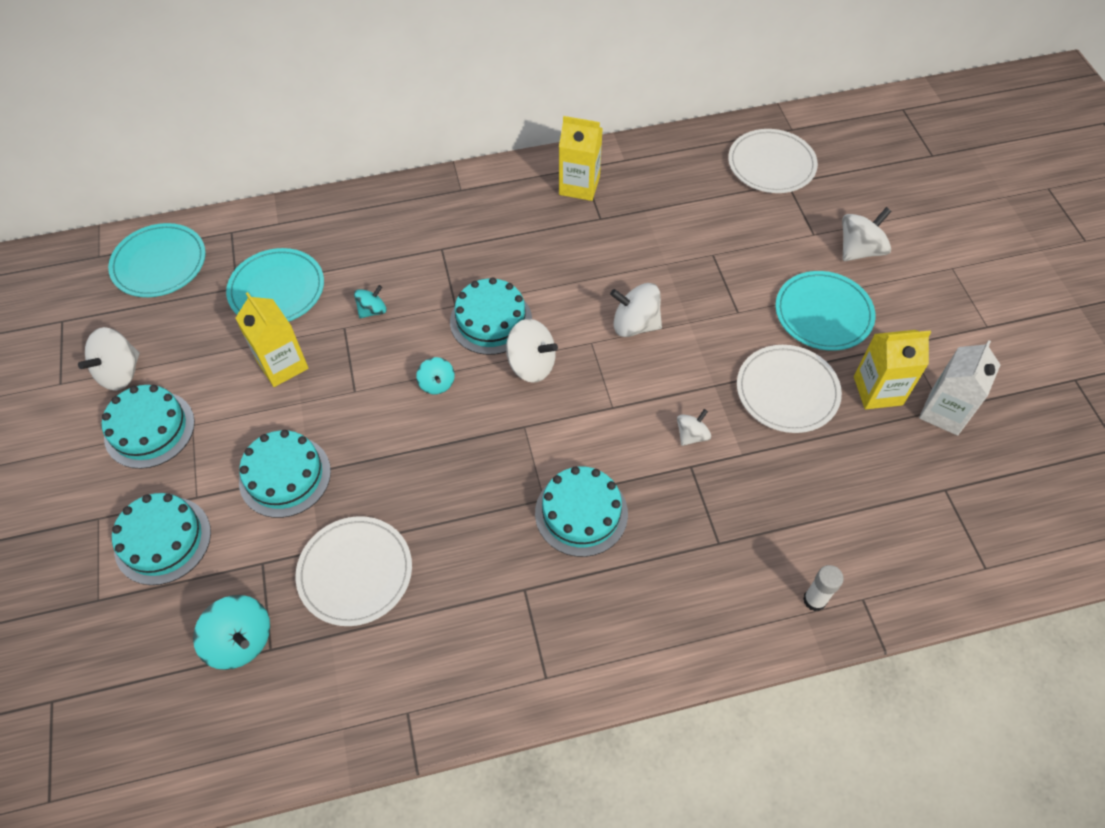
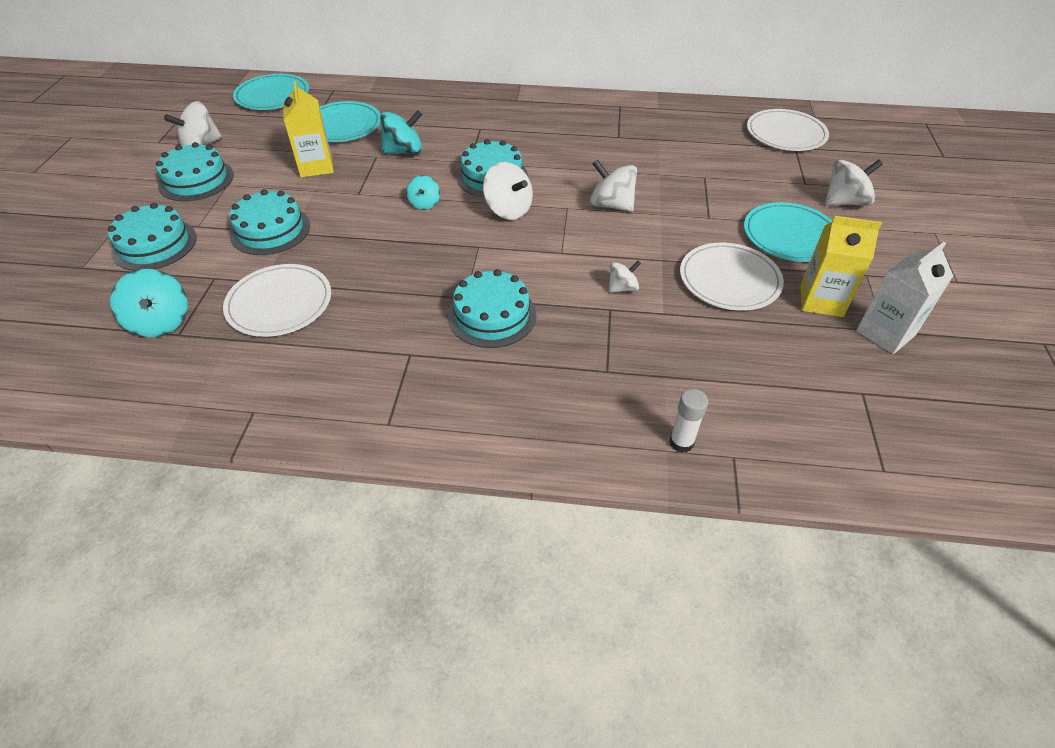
camera: 20 degrees right, 10 degrees down
turquoise spinning top [354,285,386,318] -> turquoise spinning top [380,110,422,154], size x1.67
yellow carton [559,116,603,201] -> none

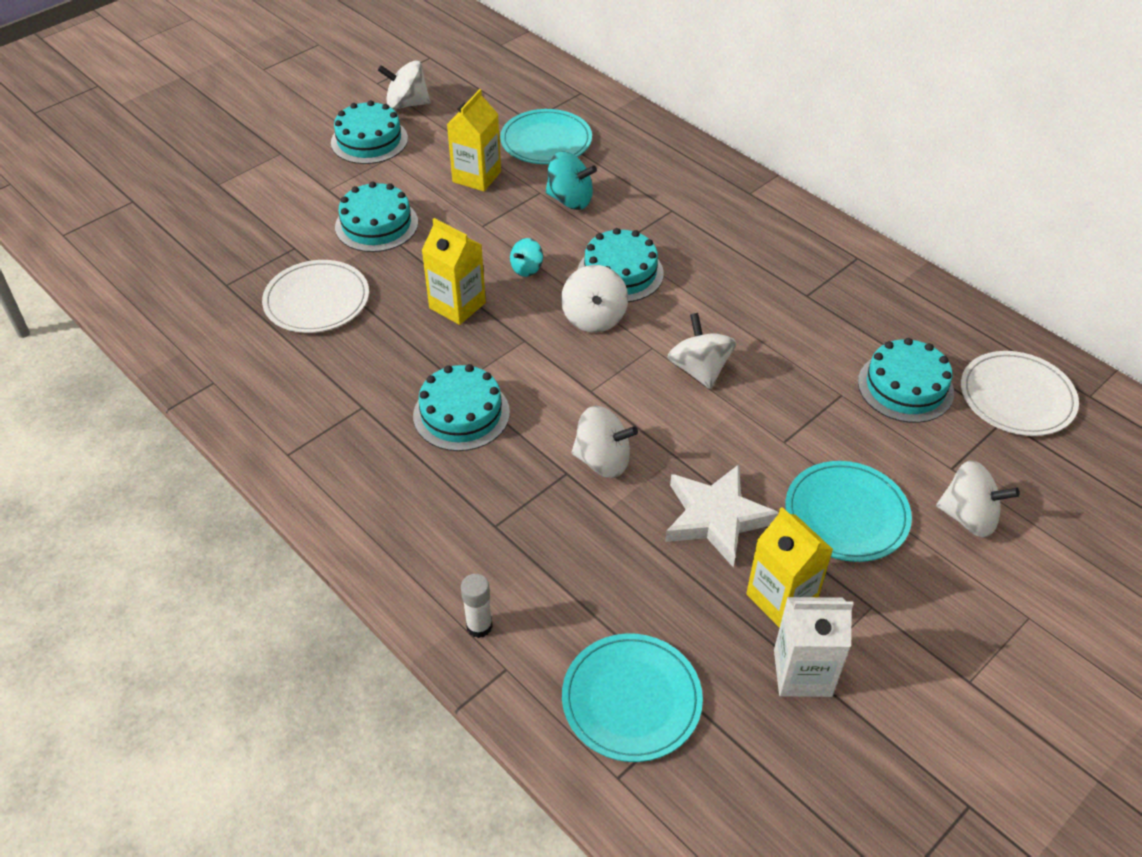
camera: 40 degrees right, 0 degrees up
turquoise cake [108,203,197,271] -> turquoise cake moved to [858,338,954,423]
turquoise spinning top [110,269,188,337] -> none
turquoise plate [233,74,309,110] -> turquoise plate moved to [562,634,703,762]
white spinning top [609,261,641,293] -> white spinning top [572,406,638,478], size x1.67
white plate [680,242,784,311] -> white star [665,464,779,567]
none -> yellow carton [421,218,486,325]

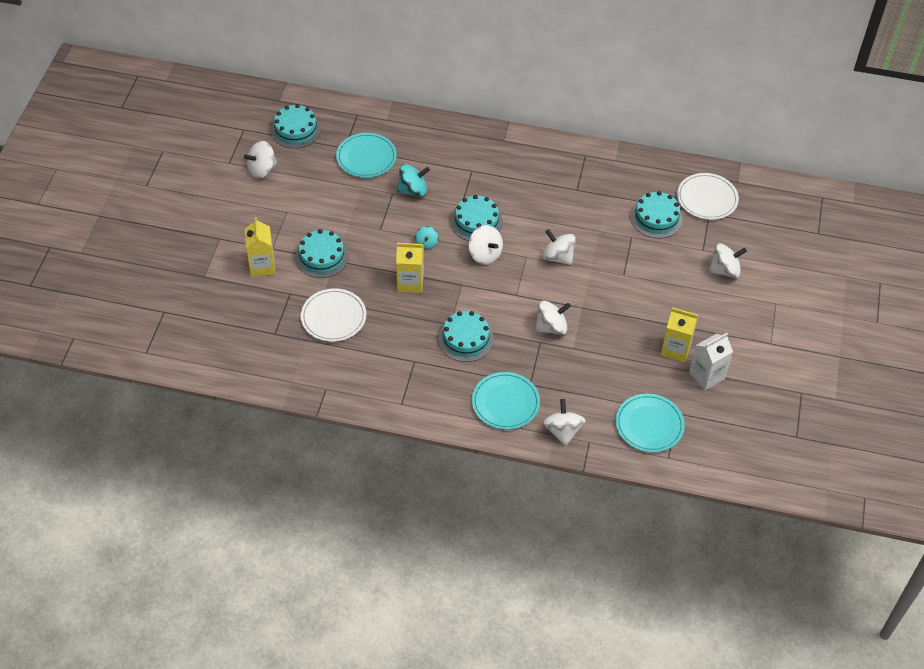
camera: 35 degrees left, 5 degrees up
turquoise cake [331,100,408,164] -> turquoise cake moved to [271,104,321,149]
yellow carton [447,89,501,191] -> yellow carton moved to [245,218,276,277]
white glue stick [461,574,493,638] -> white spinning top [543,399,586,446]
white star [665,464,779,567] -> none
turquoise plate [785,461,912,562] -> turquoise plate moved to [472,372,540,430]

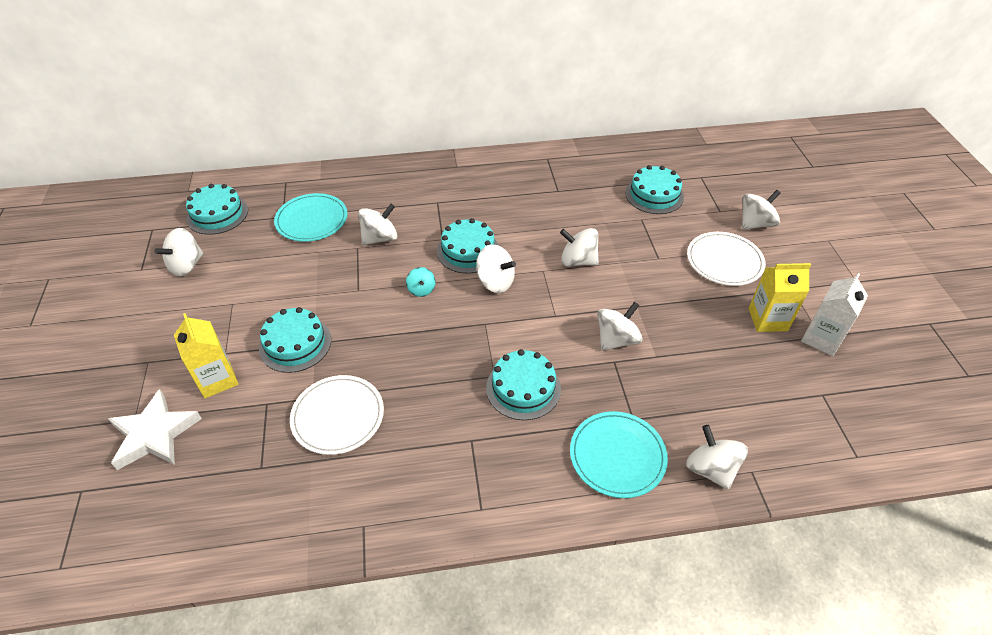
camera: 20 degrees left, 5 degrees down
yellow carton [396,243,424,293] -> none
turquoise spinning top [397,164,430,196] -> white spinning top [358,204,398,245]
turquoise plate [616,394,685,453] -> none
white plate [677,173,739,220] -> white plate moved to [687,232,766,286]
none -> white star [108,389,202,470]

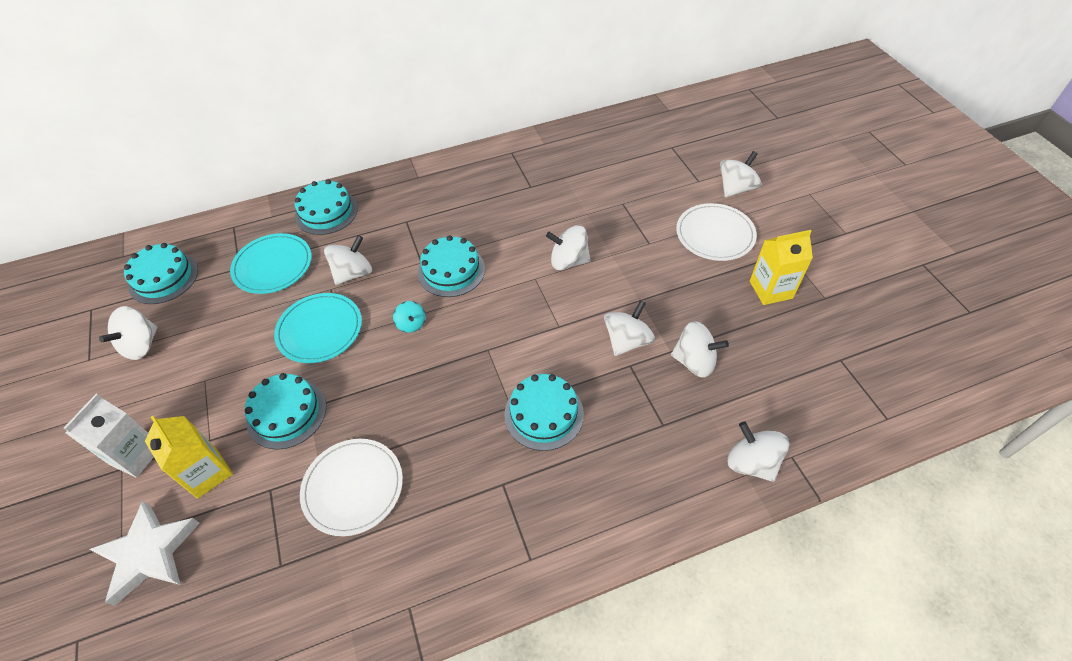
camera: 10 degrees left, 5 degrees up
white spinning top [476,244,516,293] -> white spinning top moved to [671,321,729,378]
turquoise plate [570,411,668,498] -> turquoise plate moved to [274,293,362,363]
turquoise cake [625,165,684,214] -> turquoise cake moved to [295,179,358,235]
white carton [801,273,868,356] -> white carton moved to [64,394,154,478]

